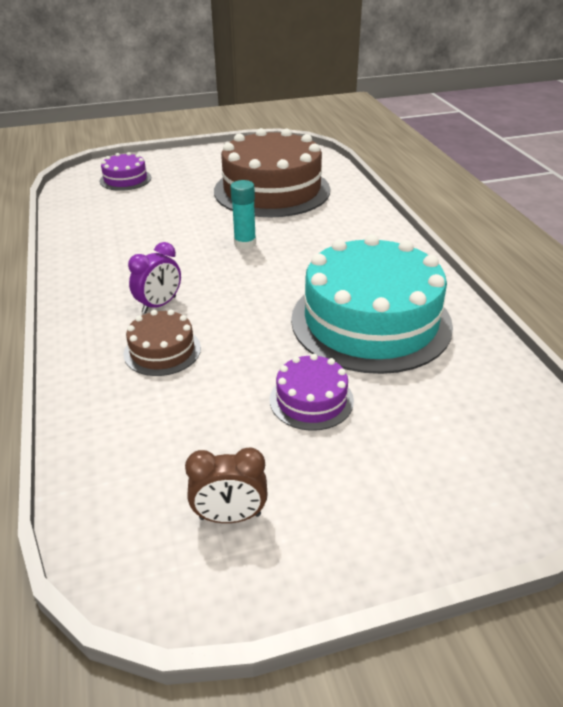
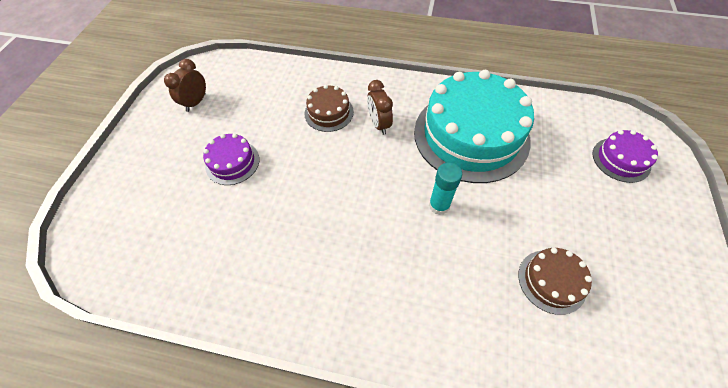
camera: 120 degrees right, 20 degrees up
purple clock [128,242,181,313] -> brown clock [367,80,393,135]
brown cake [214,128,330,217] -> brown cake [518,248,592,315], size x0.45
turquoise cake [291,235,453,374] -> turquoise cake moved to [414,70,534,183]

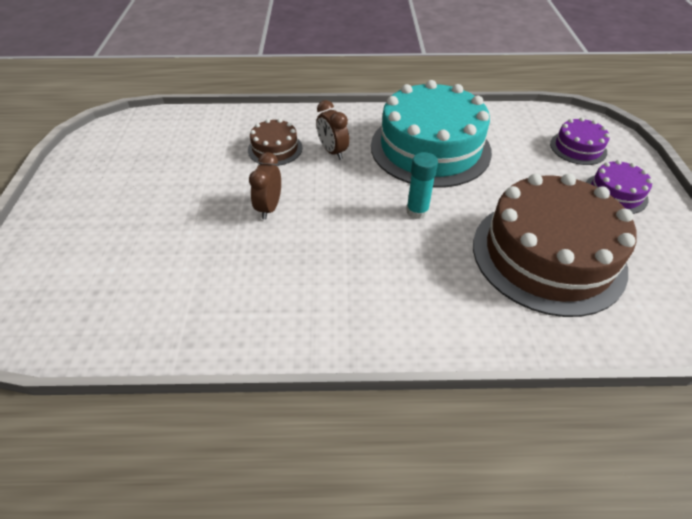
camera: 15 degrees left, 10 degrees down
brown clock [164,59,206,112] -> brown clock moved to [249,152,281,220]
purple cake [203,133,259,185] -> purple cake moved to [586,160,653,214]
brown cake [518,248,592,315] -> brown cake [473,174,636,317], size x2.20

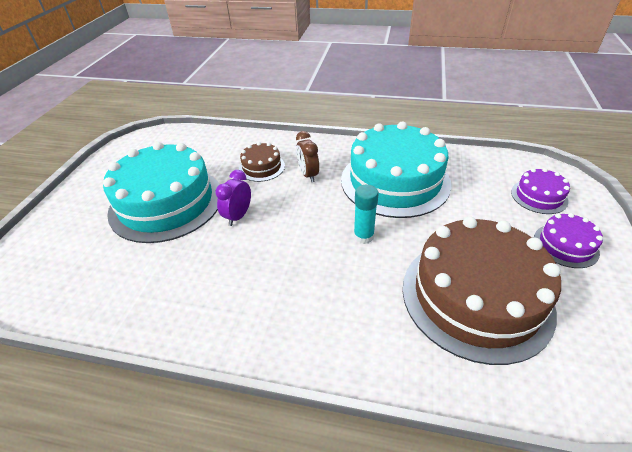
camera: 15 degrees right, 5 degrees down
brown clock [249,152,281,220] -> purple clock [215,170,251,226]
none -> turquoise cake [103,142,220,243]

